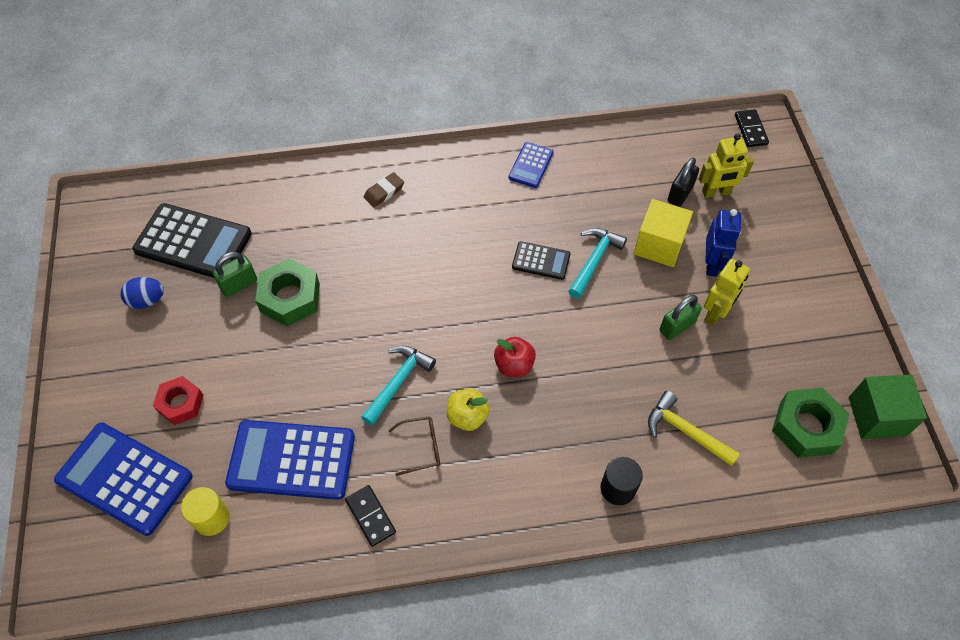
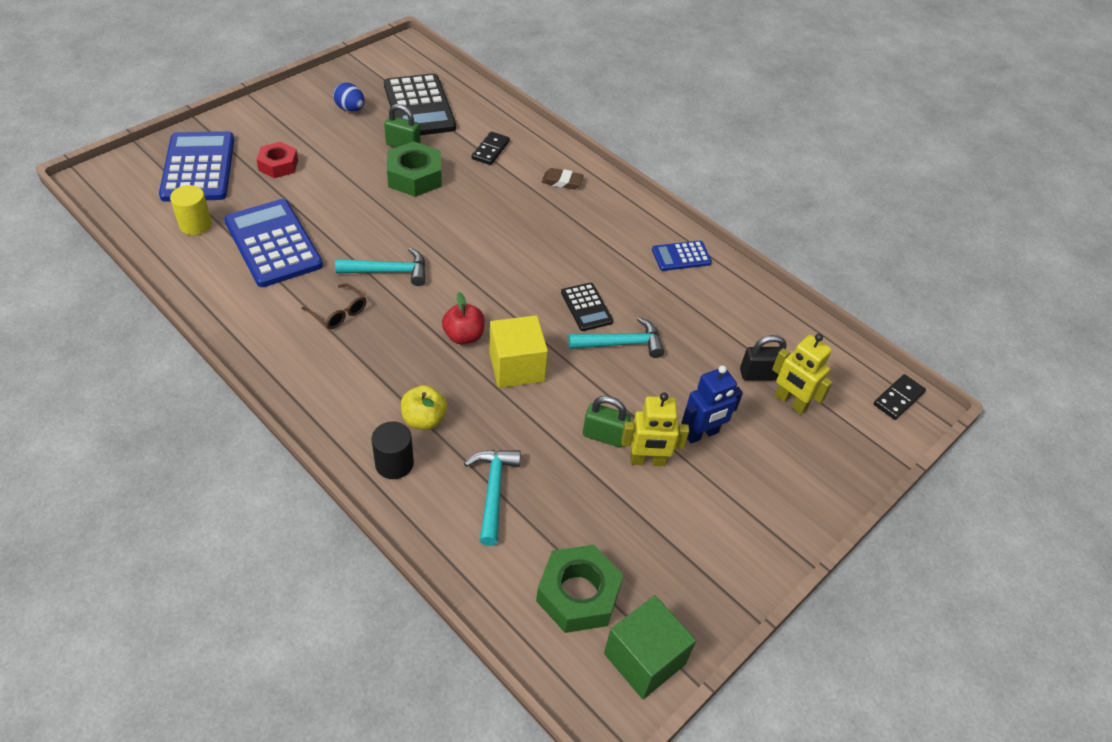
camera: 50 degrees right, 10 degrees down
black domino [345,485,396,547] -> black domino moved to [472,132,510,165]
yellow apple [447,389,489,431] -> yellow apple moved to [401,385,447,430]
yellow cube [634,199,693,267] -> yellow cube moved to [489,315,548,388]
yellow hammer [648,391,740,466] -> turquoise hammer [464,450,521,546]

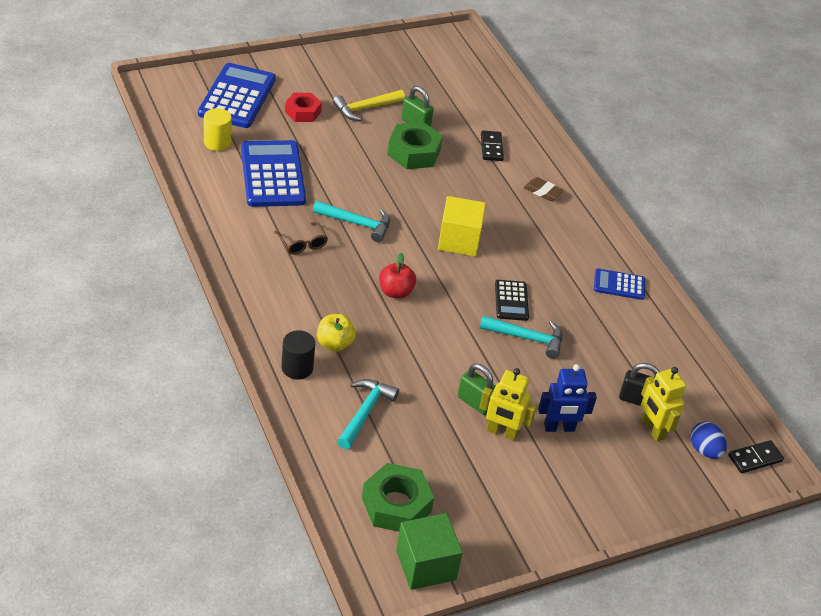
camera: 20 degrees right, 5 degrees down
blue egg [333,82,365,112] -> blue egg moved to [690,422,727,459]
black calculator [384,73,456,135] -> none
black domino [472,132,510,165] -> black domino turned 45 degrees counterclockwise [481,131,504,161]
yellow cube [489,315,548,388] -> yellow cube moved to [438,196,486,256]
none -> yellow hammer [333,90,405,121]

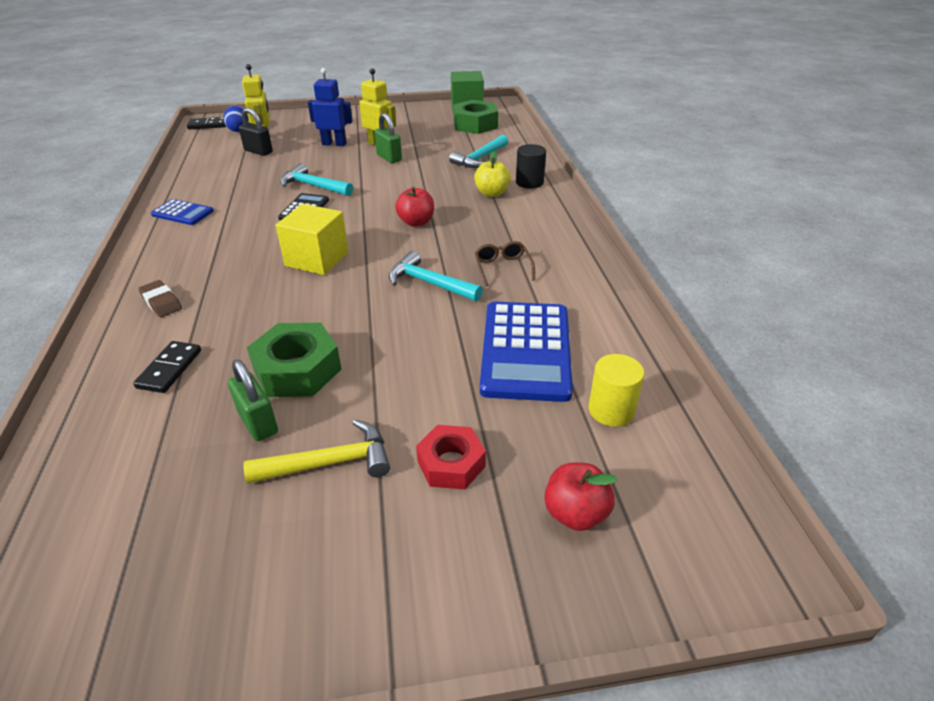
camera: 160 degrees left, 5 degrees down
blue calculator [198,63,276,128] -> red apple [544,462,618,531]

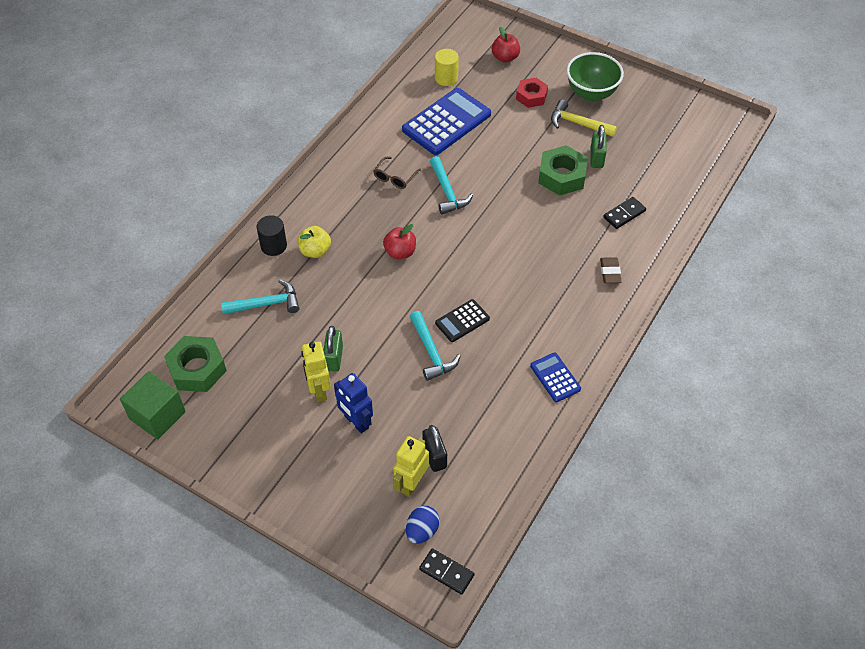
camera: 140 degrees left, 15 degrees up
yellow cube [275,204,348,275] -> none
none -> green bowl [567,52,624,102]

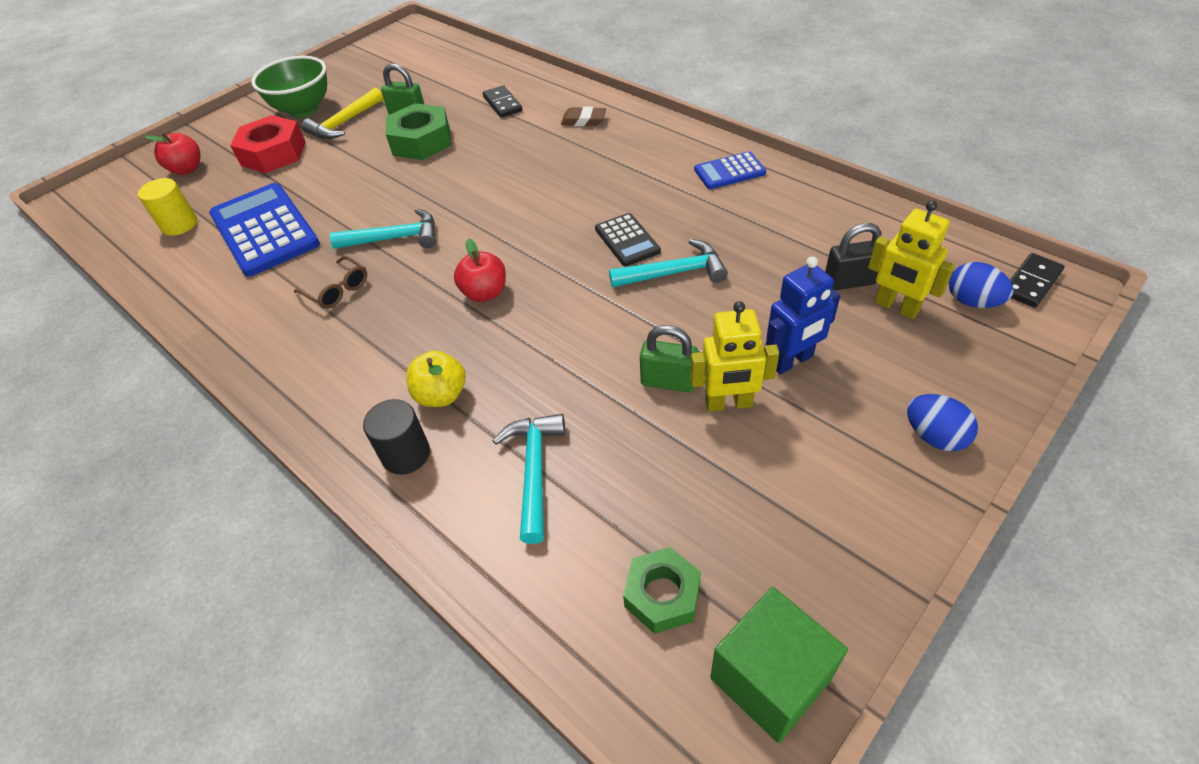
camera: 75 degrees left, 5 degrees down
green nut [164,336,227,392] -> green nut [623,547,701,634], size x0.67
red nut [516,78,548,108] -> red nut [230,115,305,173], size x1.50
none -> blue egg [907,394,978,451]

